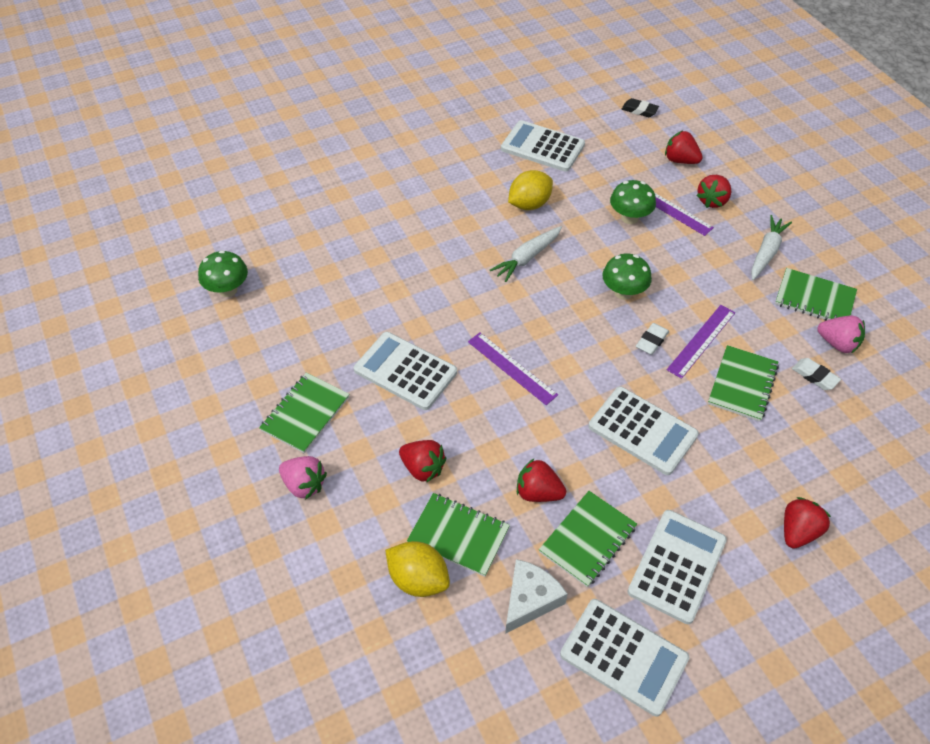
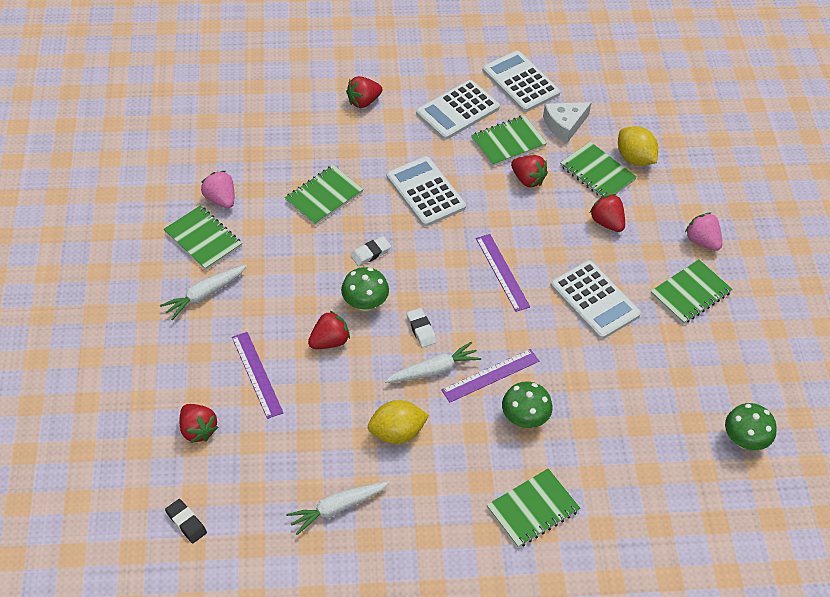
camera: 160 degrees left, 0 degrees up
white calculator [501,120,585,172] -> white carrot [286,481,390,535]
green mushroom [610,180,656,224] -> green mushroom moved to [502,381,552,428]
purple ruler [667,305,735,379] -> purple ruler moved to [441,349,539,403]
red strawberry [696,175,732,208] -> red strawberry moved to [308,311,350,349]
white eraser [792,358,841,390] -> white eraser moved to [406,308,437,347]
none -> green notebook [487,468,580,548]

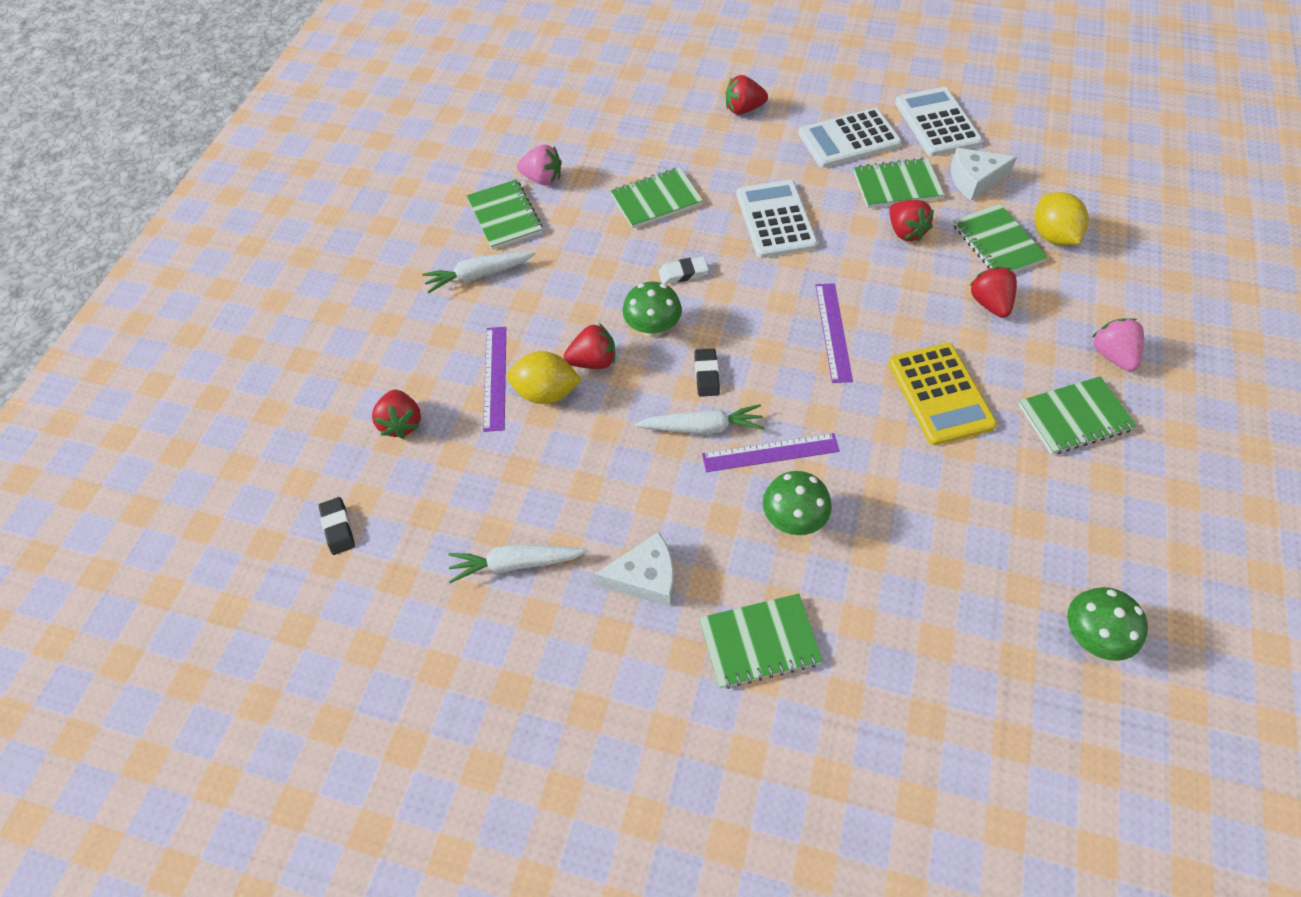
camera: 25 degrees right, 5 degrees up
pink strawberry [201,171,234,209] -> pink strawberry turned 120 degrees clockwise [517,144,562,185]
yellow lemon [368,400,429,444] -> yellow lemon moved to [506,351,582,404]
white eraser [406,308,437,347] -> black eraser [694,348,720,397]
white calculator [550,260,641,339] -> yellow calculator [888,343,997,446]
none -> white cheese [595,532,674,607]

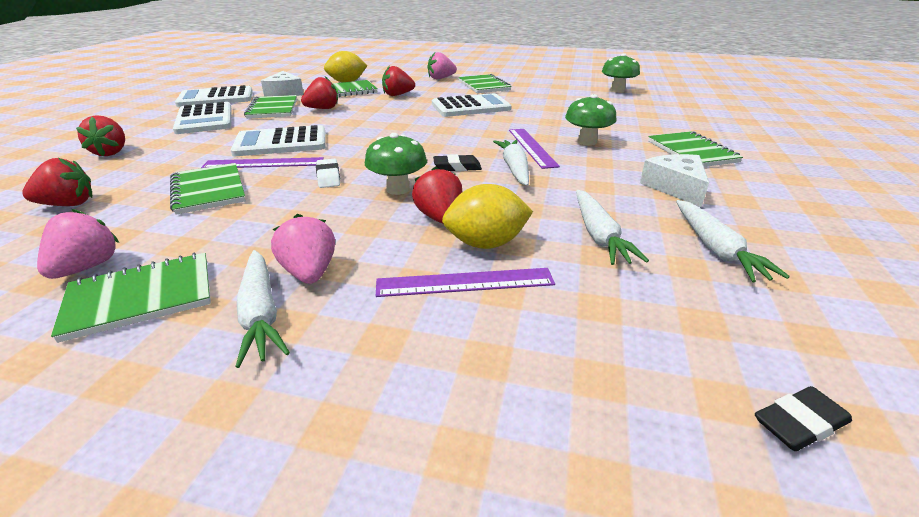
camera: 95 degrees left, 25 degrees down
red strawberry [372,389,421,439] -> red strawberry moved to [22,158,92,206]
yellow lemon [506,351,582,404] -> yellow lemon turned 75 degrees clockwise [442,184,533,249]
purple ruler [815,283,853,383] -> purple ruler moved to [201,157,324,168]
yellow calculator [888,343,997,446] -> white calculator [432,93,512,117]
none -> pink strawberry [271,214,335,284]
none -> white carrot [576,190,649,265]

